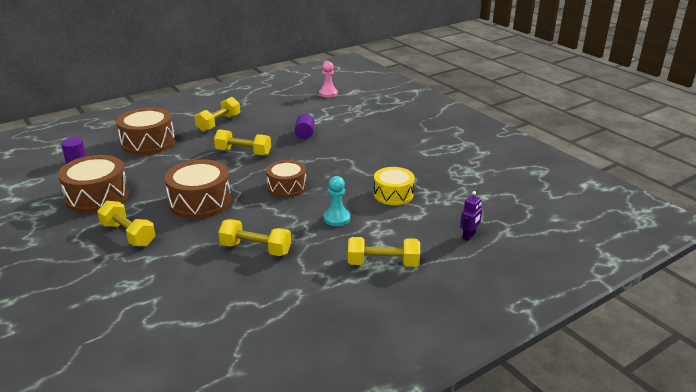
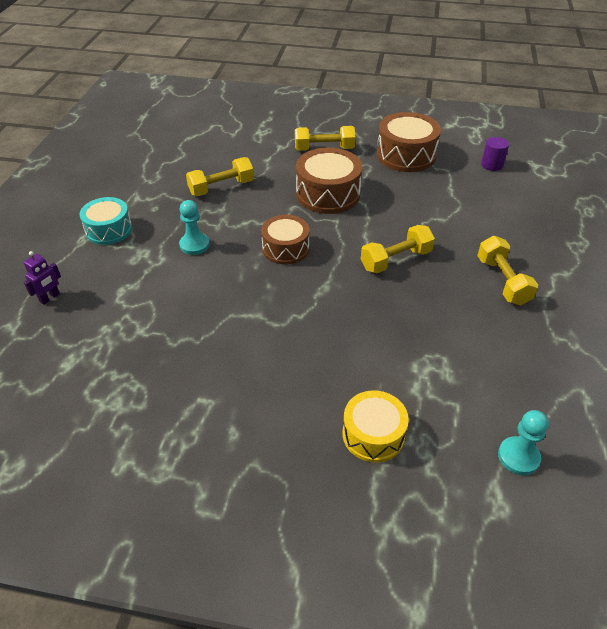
camera: 135 degrees right, 15 degrees up
brown drum [116,107,175,155] -> none
purple cylinder [295,114,315,139] -> none
pink pawn [319,61,338,97] -> turquoise pawn [498,410,549,475]
yellow dumbbell [348,237,420,267] -> turquoise drum [79,197,132,245]
yellow drum [374,167,415,205] -> yellow drum moved to [342,390,409,463]
purple robot [460,191,482,241] -> purple robot turned 135 degrees counterclockwise [24,251,61,305]

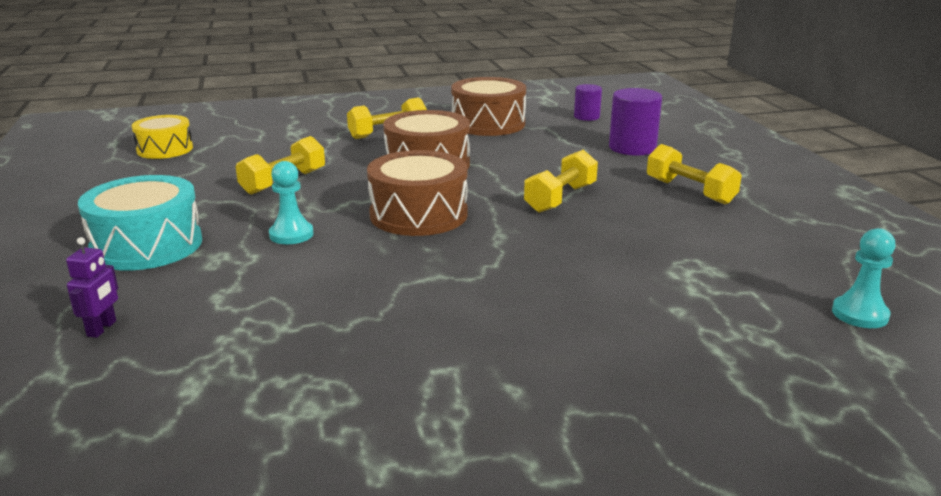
camera: 25 degrees left, 20 degrees down
turquoise drum [79,197,132,245] -> turquoise drum [78,175,202,270], size x1.50
brown drum [261,215,309,264] -> brown drum [367,150,468,236], size x1.50
yellow drum [342,390,409,463] -> yellow drum moved to [132,115,193,159]
none -> purple cylinder [609,88,662,156]

